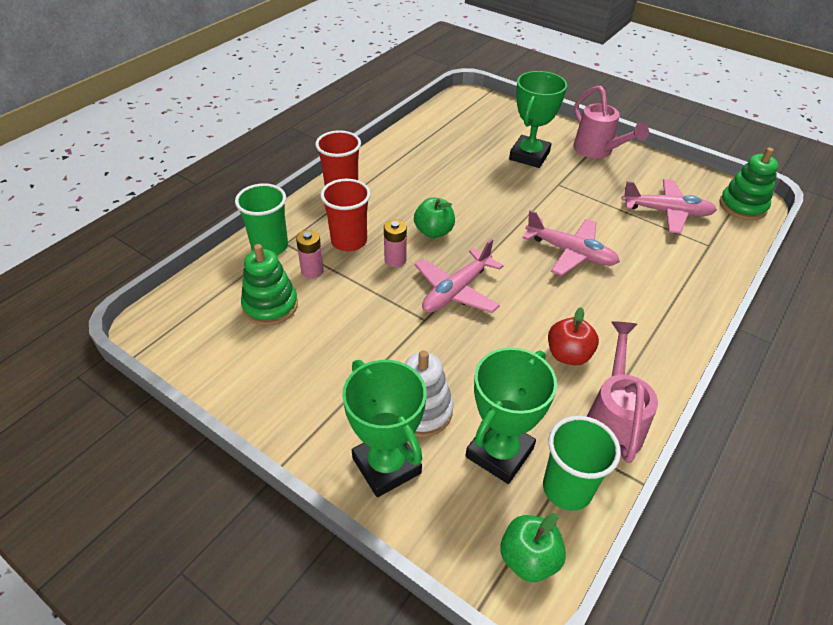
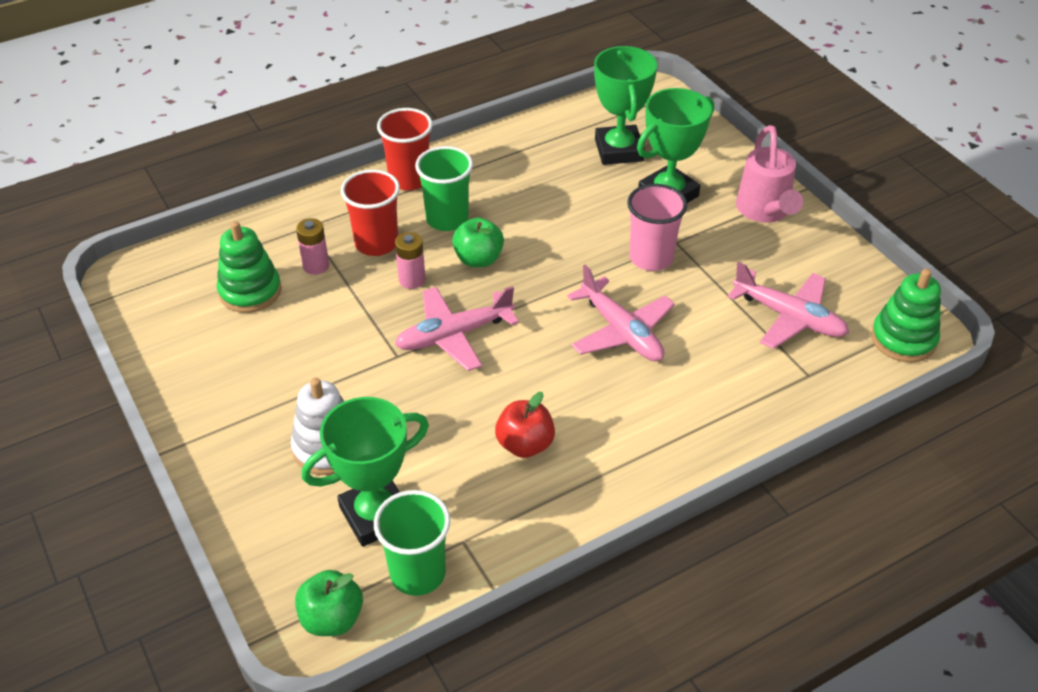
camera: 25 degrees right, 0 degrees up
green cup [235,183,288,255] -> green cup moved to [415,146,473,231]
green trophy [342,360,426,497] -> green trophy moved to [594,46,657,165]
pink watering can [587,321,658,463] -> none
none -> pink cup [627,184,687,271]

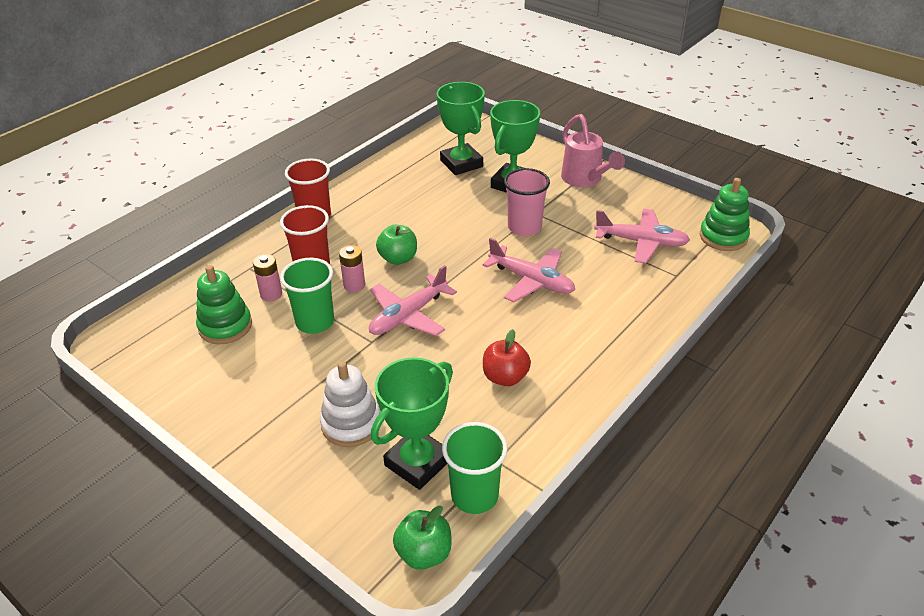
camera: 20 degrees left, 5 degrees down
green cup [415,146,473,231] -> green cup moved to [280,258,334,334]

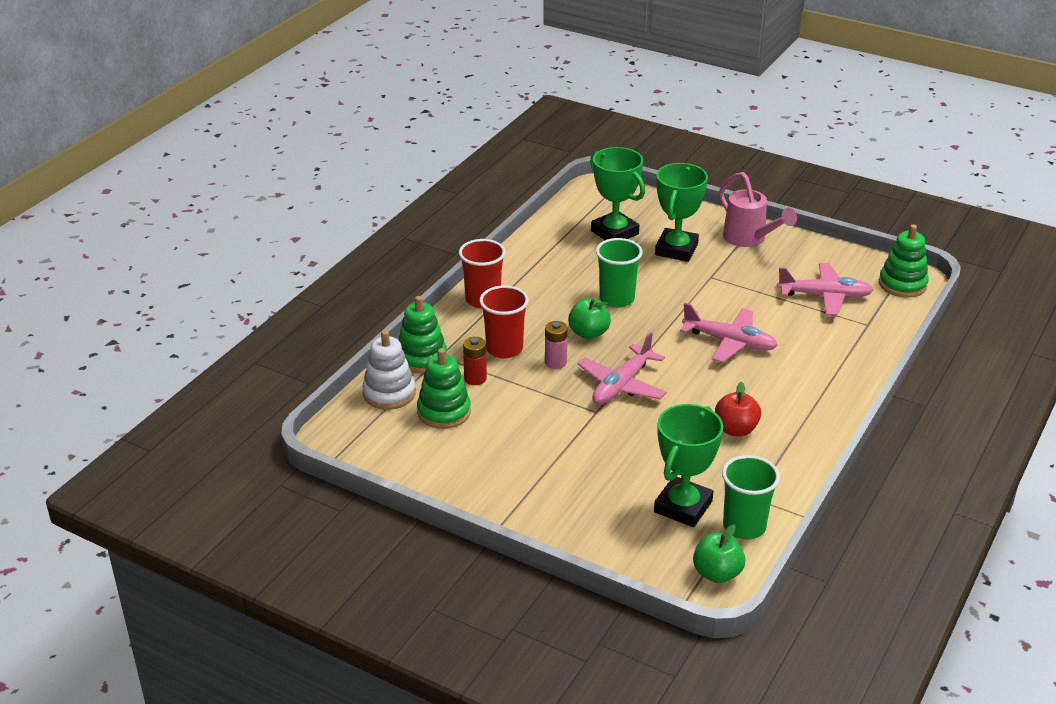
camera: 10 degrees left, 5 degrees down
pink battery [253,254,282,301] -> red battery [463,337,487,385]
green cup [280,258,334,334] -> green cup moved to [596,238,643,308]
white stacking toy [320,361,380,447] -> white stacking toy moved to [362,330,416,410]
pink cup [504,168,550,236] -> none
none -> green stacking toy [398,296,447,373]

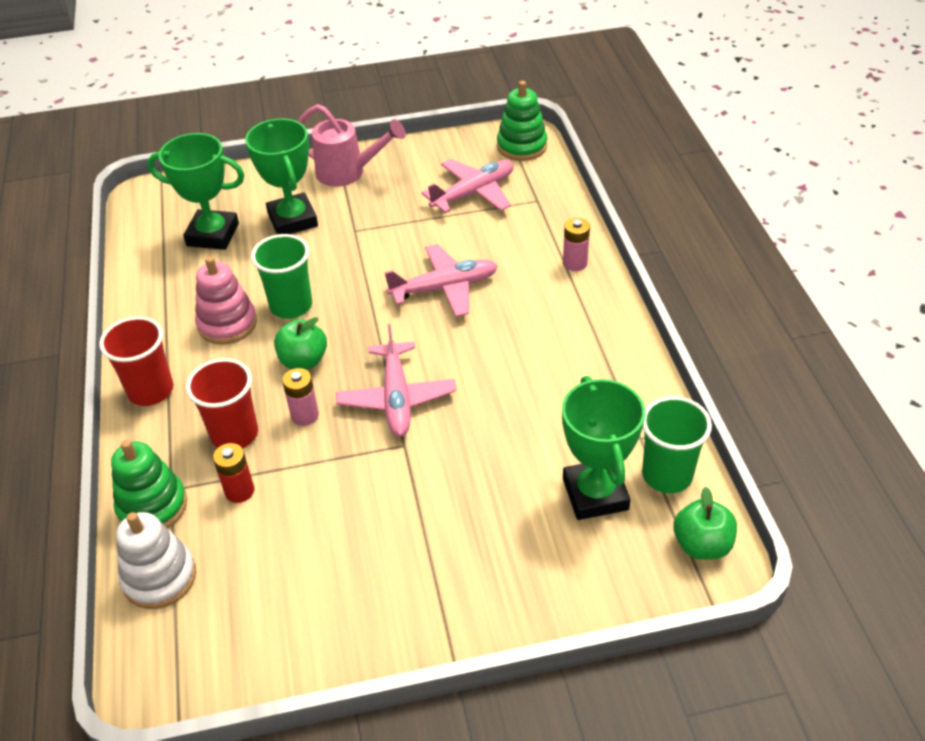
camera: 40 degrees left, 10 degrees up
green stacking toy [417,348,471,429] -> none
red apple [715,382,761,436] -> none
none -> pink stacking toy [195,256,257,344]
none -> pink battery [563,218,590,271]

